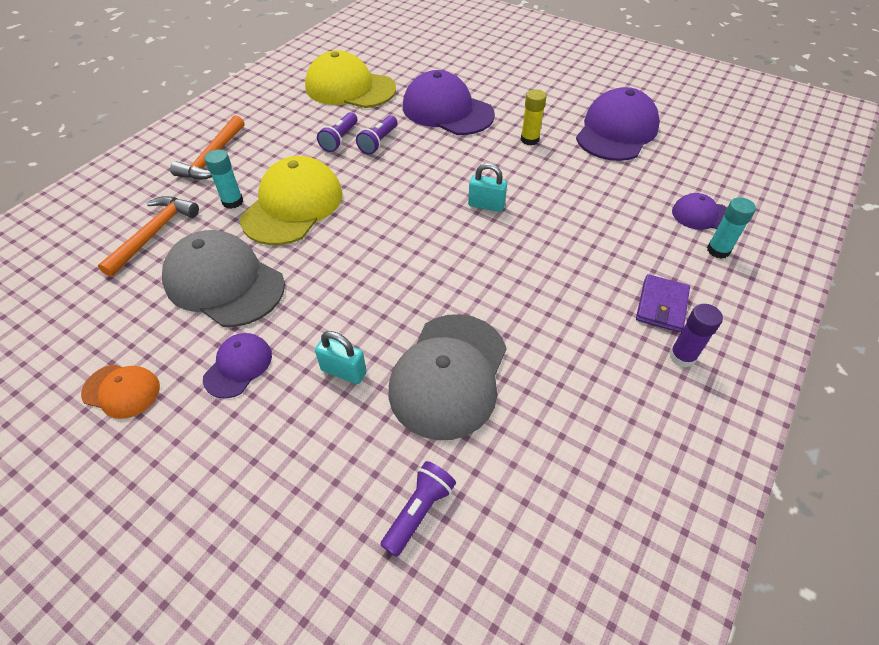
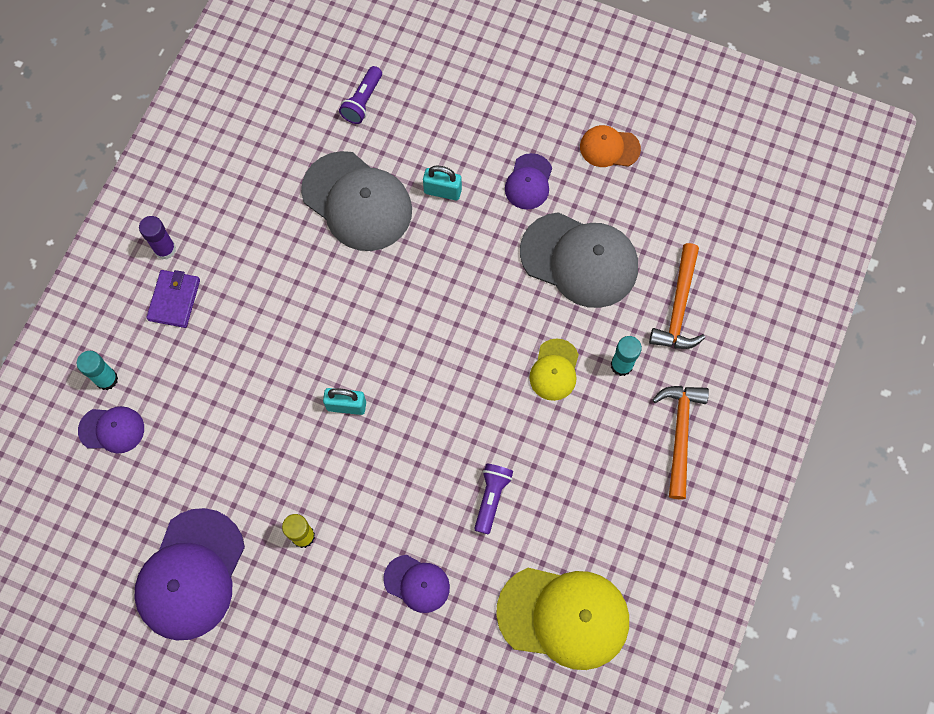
camera: 170 degrees right, 20 degrees up
yellow cap [240,156,343,245] -> yellow cap [529,339,579,401], size x0.52
purple flashlight [317,112,357,152] -> none
grey cap [388,314,506,440] -> grey cap turned 120 degrees clockwise [301,151,412,251]
purple cap [403,70,495,135] -> purple cap [383,555,450,613], size x0.52

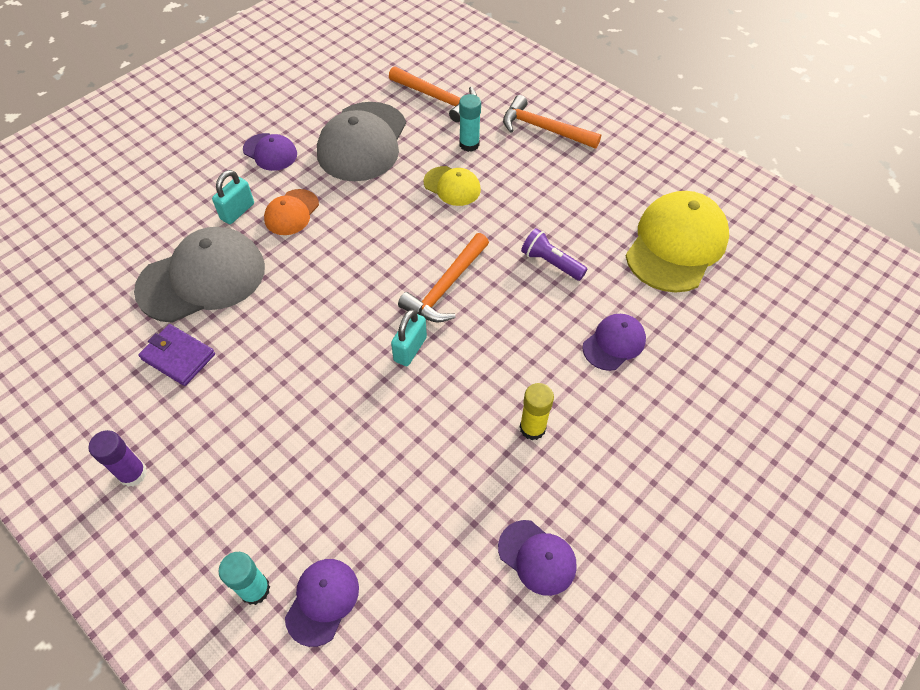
camera: 70 degrees left, 15 degrees down
purple cap [135,508,245,640] -> purple cap [498,520,577,596], size x0.52
purple wallet [146,270,200,328] -> purple wallet moved to [138,324,215,386]
purple flashlight [339,66,382,124] -> none
grey cap [520,212,638,308] -> grey cap turned 150 degrees clockwise [317,102,406,181]
orange cap [580,125,641,167] -> orange cap moved to [264,189,319,235]
none -> orange hammer [398,233,489,322]

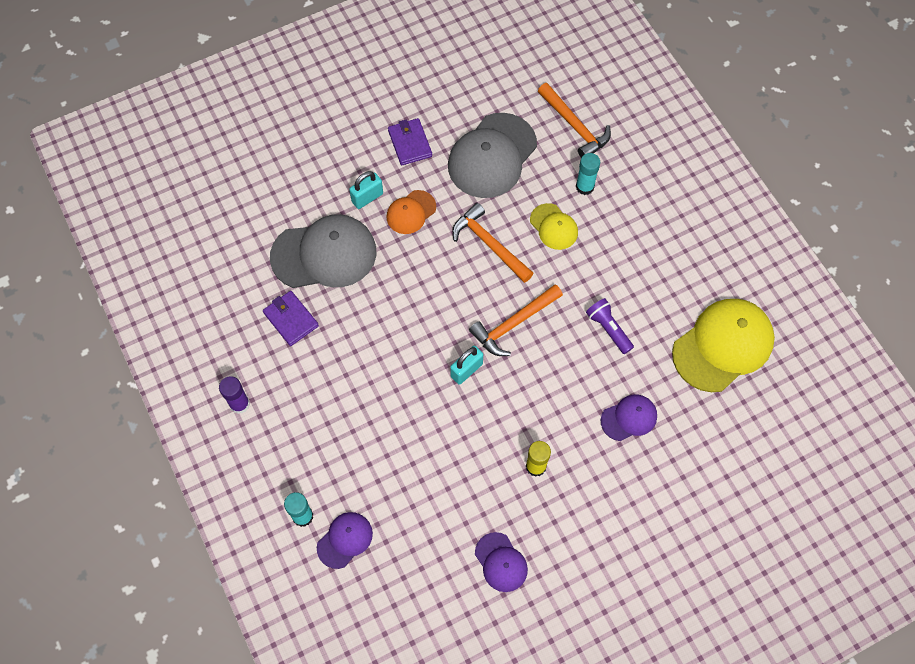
camera: 20 degrees right, 10 degrees up
purple cap [243,133,297,171] -> purple wallet [388,118,432,165]
orange hammer [503,95,601,149] -> orange hammer moved to [452,203,534,283]

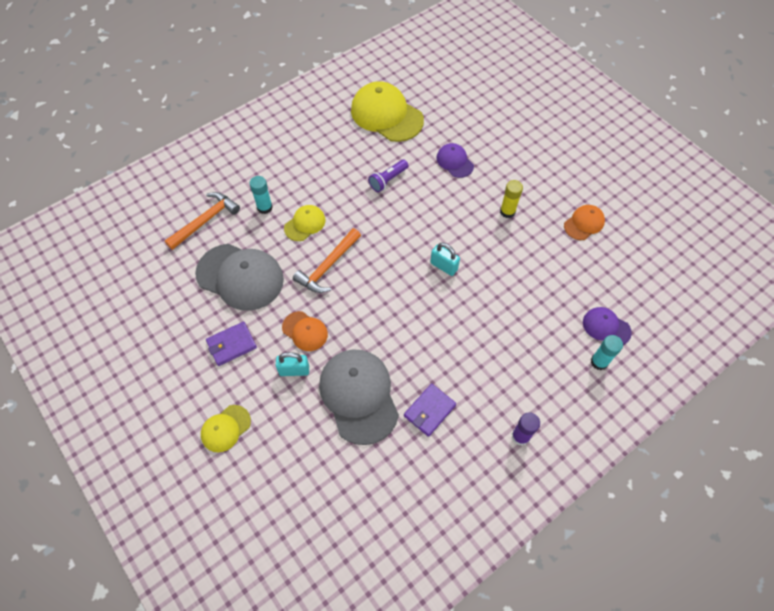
camera: 100 degrees left, 5 degrees down
turquoise padlock [349,171,383,209] -> turquoise padlock turned 45 degrees counterclockwise [276,352,309,376]
orange hammer [469,285,563,356] -> none
purple cap [475,532,528,592] -> orange cap [564,205,605,240]
none -> yellow cap [201,405,251,452]

